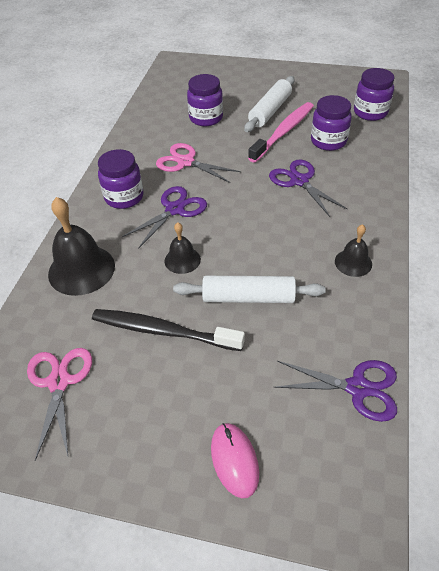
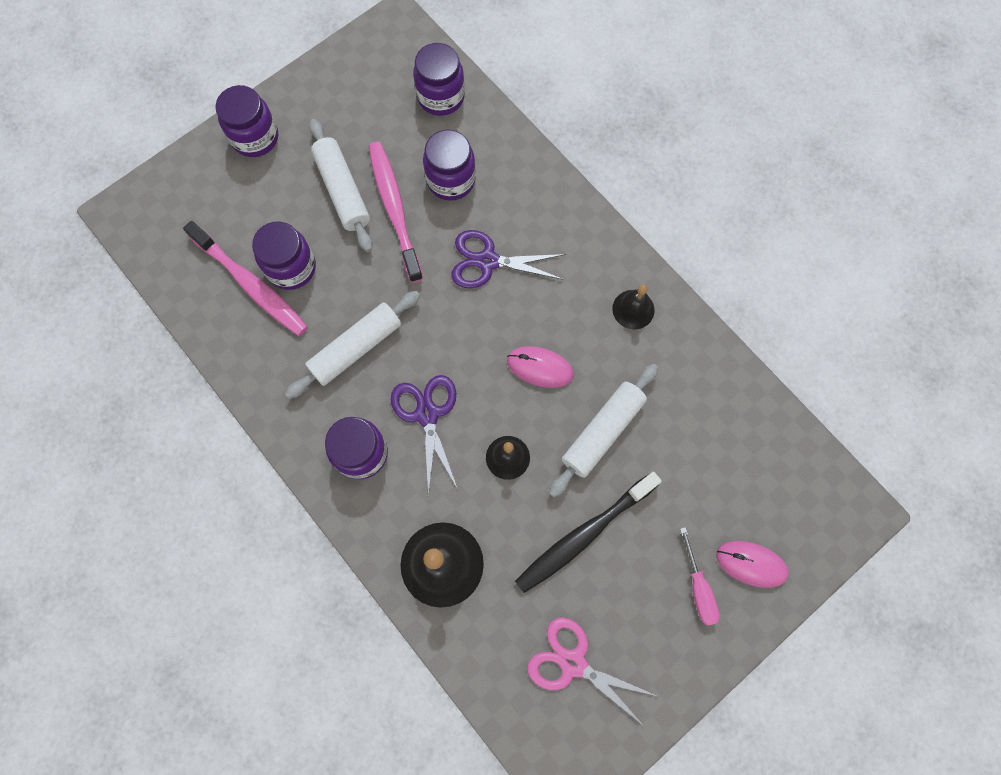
camera: 55 degrees left, 25 degrees up
pink scissors [156,143,241,183] -> white rolling pin [285,291,420,399]
purple scissors [273,360,397,422] -> none
none -> pink toothbrush [183,221,308,336]
none -> purple jar [216,85,278,157]
none -> pink mouse [507,346,574,388]
none -> pink screwdriver [680,527,720,626]

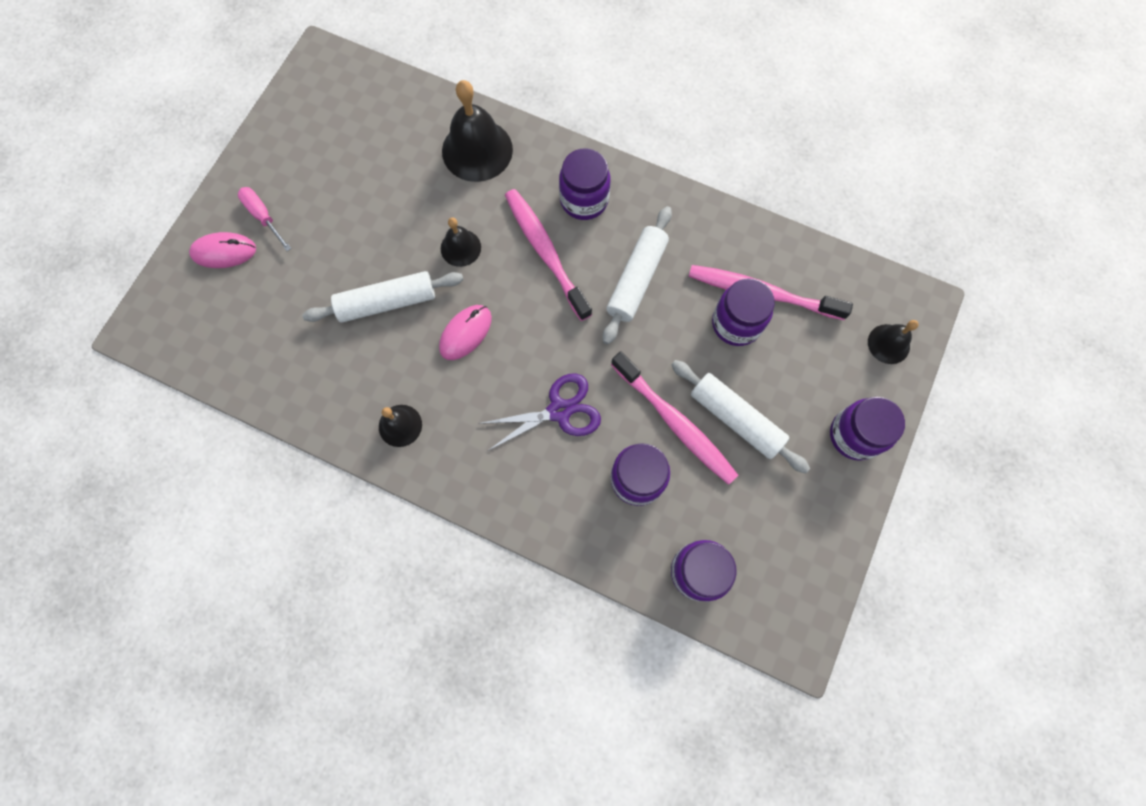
camera: 155 degrees right, 0 degrees up
purple scissors [391,375,458,496] -> pink toothbrush [505,189,592,321]
pink mouse [507,346,574,388] -> pink mouse turned 45 degrees counterclockwise [439,305,492,360]
black toothbrush [515,472,662,593] -> none
pink scissors [527,617,657,727] -> none
white rolling pin [549,364,658,497] -> white rolling pin turned 60 degrees clockwise [302,271,464,323]
none -> black bell [868,320,919,364]

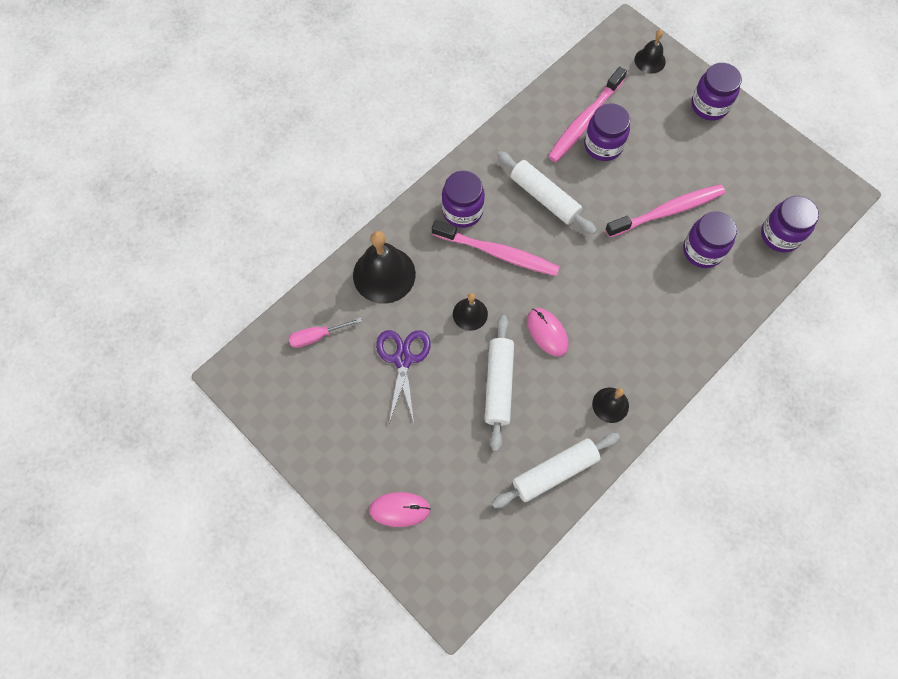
camera: 70 degrees left, 5 degrees down
pink mouse [189,232,256,268] -> pink mouse turned 75 degrees clockwise [369,492,431,527]
pink screwdriver [238,187,292,251] -> pink screwdriver moved to [289,317,362,348]
purple scissors [478,373,601,451] -> purple scissors moved to [376,330,431,423]
pink toothbrush [505,189,592,321] -> pink toothbrush turned 150 degrees counterclockwise [432,220,559,276]
white rolling pin [672,360,810,473] -> white rolling pin moved to [492,433,620,508]

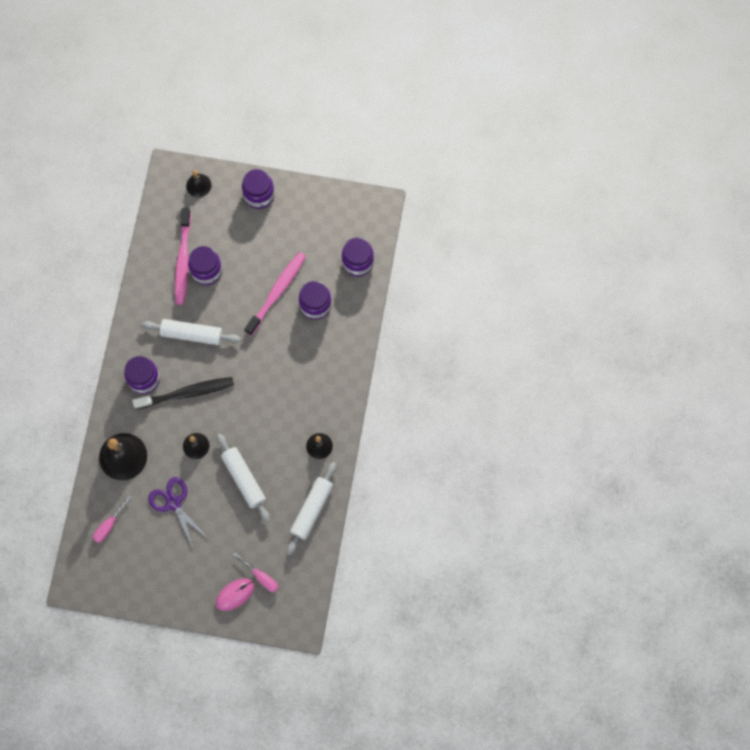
camera: 35 degrees left, 5 degrees up
pink toothbrush [432,220,559,276] -> black toothbrush [132,377,234,409]
pink mouse [527,308,568,357] -> none
none -> pink screwdriver [233,552,279,592]

